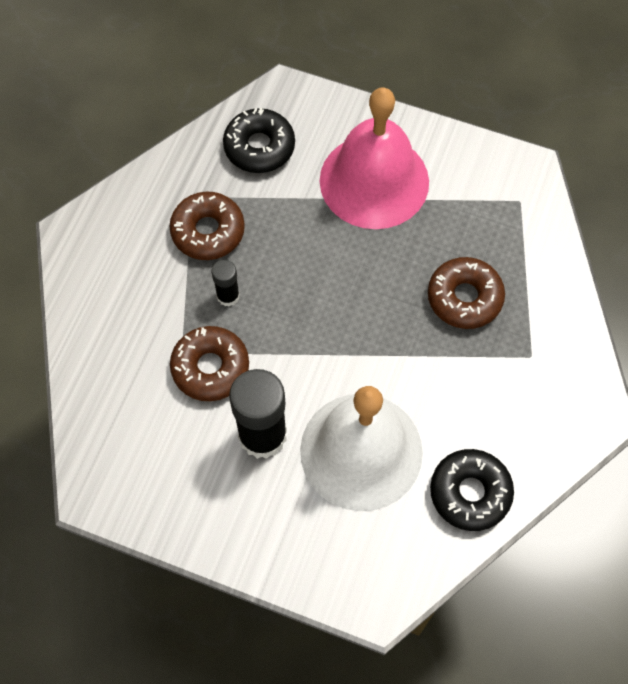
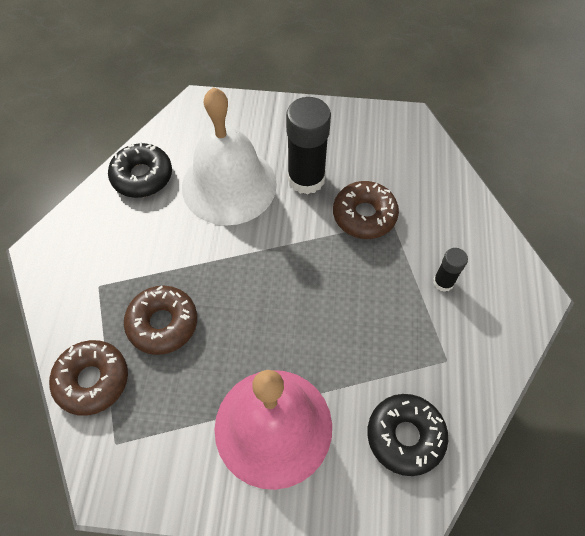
camera: 165 degrees right, 5 degrees down
brown donut [169,192,245,260] -> brown donut moved to [49,340,128,416]
black glue stick [212,260,240,307] -> black glue stick moved to [433,248,468,292]

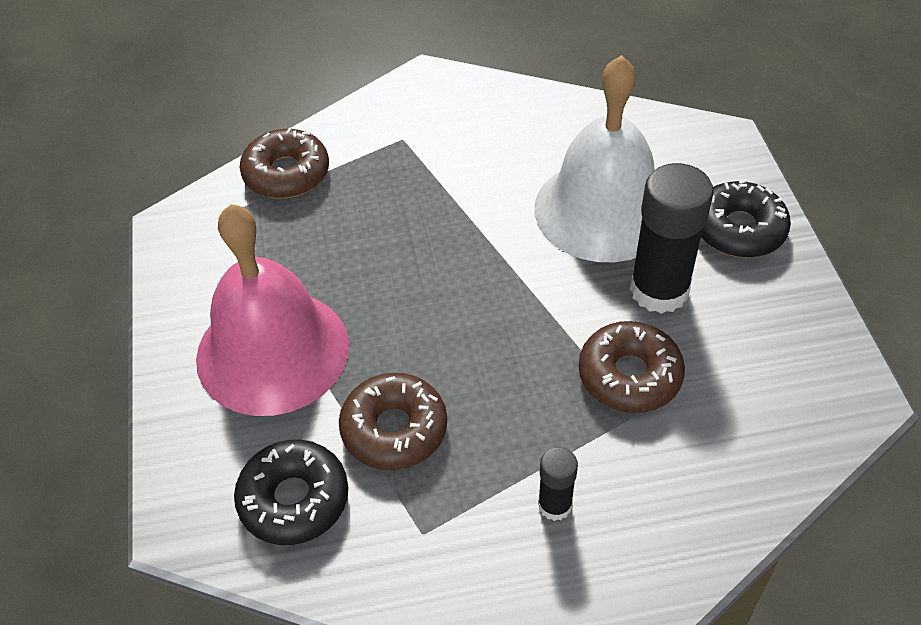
camera: 75 degrees right, 10 degrees down
black donut [108,142,172,198] -> black donut moved to [701,179,791,258]
brown donut [124,285,197,355] -> brown donut moved to [339,373,447,470]

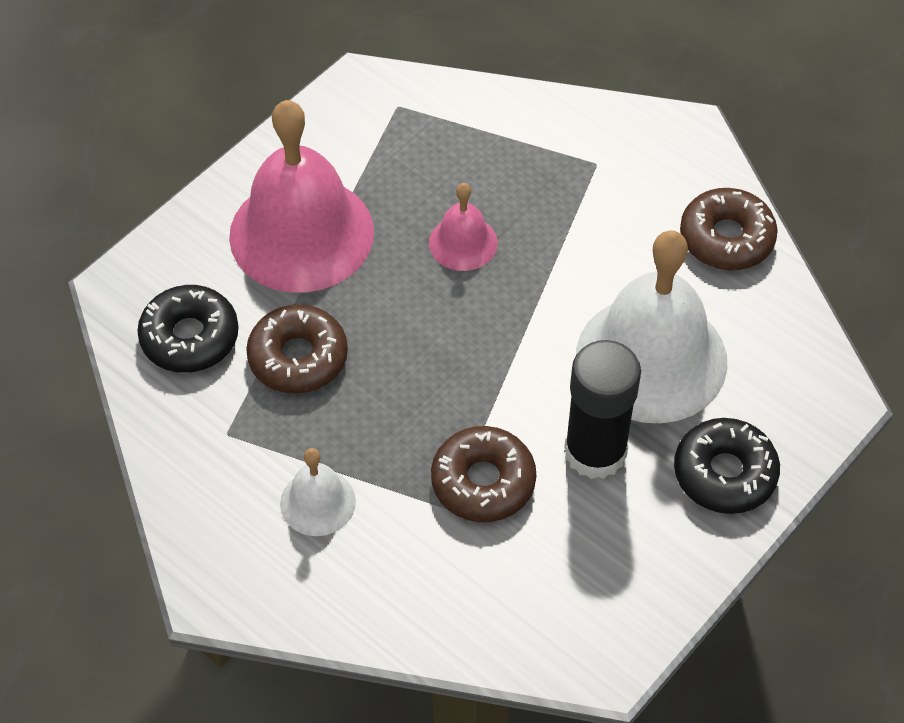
camera: 50 degrees right, 5 degrees up
brown donut [240,127,329,199] -> brown donut moved to [680,188,778,270]
black glue stick [538,447,578,521] -> white bell [280,448,356,536]
none -> pink bell [429,183,498,271]

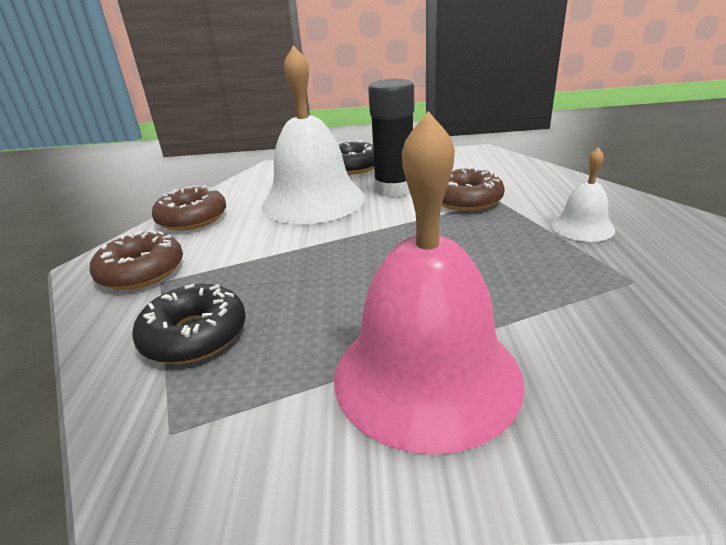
camera: 130 degrees left, 25 degrees down
black donut [137,285,239,373] -> black donut moved to [132,284,246,364]
brown donut [246,304,348,394] -> brown donut moved to [89,230,183,290]
pink bell [429,183,498,271] -> none

